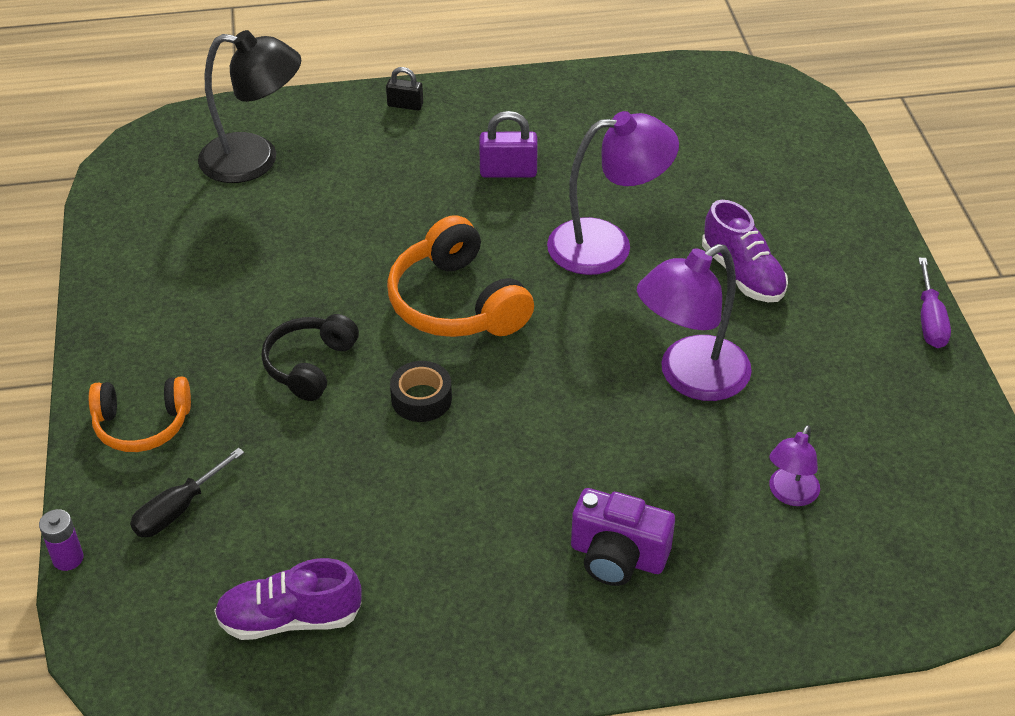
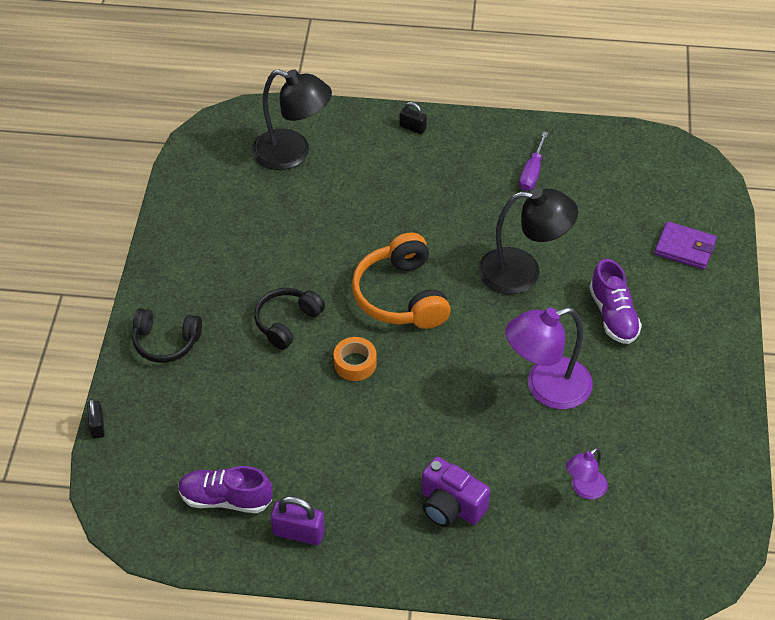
camera: 15 degrees right, 5 degrees up
purple battery [39,509,83,571] -> black padlock [87,399,105,439]
orange headphones [89,376,191,452] -> black headphones [132,308,202,363]
black screwdriver [130,448,244,537] -> none
black tape [390,361,452,422] -> orange tape [334,337,377,381]
purple padlock [479,111,538,178] -> purple padlock moved to [271,496,325,545]
purple lamp [547,111,679,275] -> black lamp [478,188,578,294]
purple screwdriver [918,258,951,348] -> purple screwdriver moved to [519,131,548,191]
none -> purple wallet [654,221,717,270]

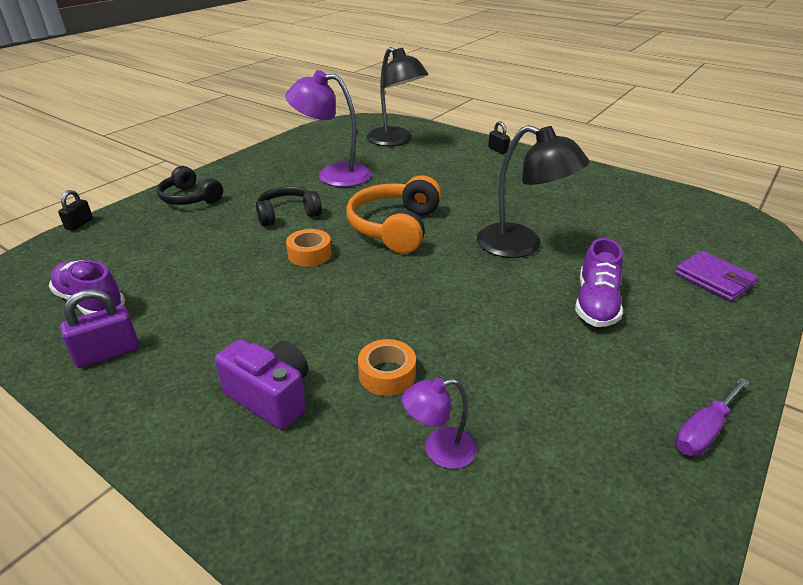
camera: 30 degrees right, 15 degrees down
purple padlock [271,496,325,545] -> purple padlock turned 75 degrees counterclockwise [60,289,139,368]
purple camera [422,457,490,527] -> purple camera turned 150 degrees clockwise [215,339,308,430]
purple lamp [505,307,593,409] -> purple lamp moved to [285,70,371,187]
purple screwdriver [519,131,548,191] -> purple screwdriver moved to [675,378,749,456]
none -> orange tape [358,339,416,396]

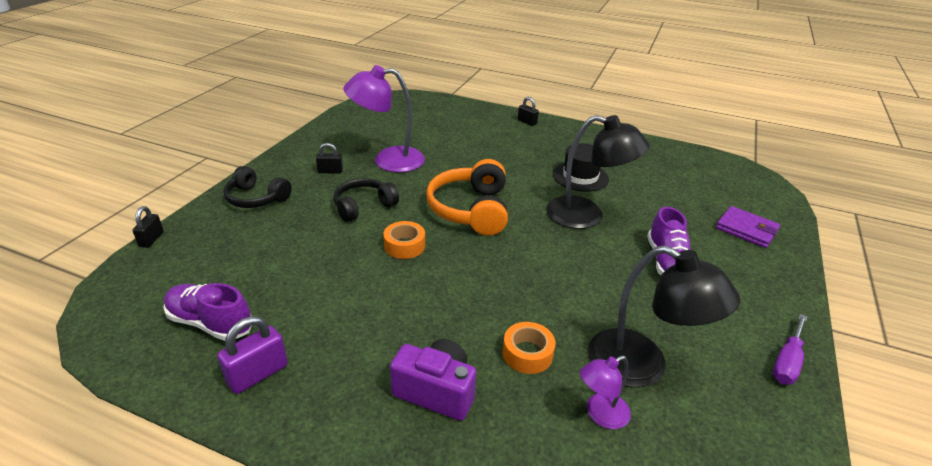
camera: 15 degrees left, 0 degrees up
black lamp [367,47,428,146] -> black lamp moved to [588,245,740,387]
none -> black padlock [316,143,343,173]
none -> black hat [553,143,609,192]

